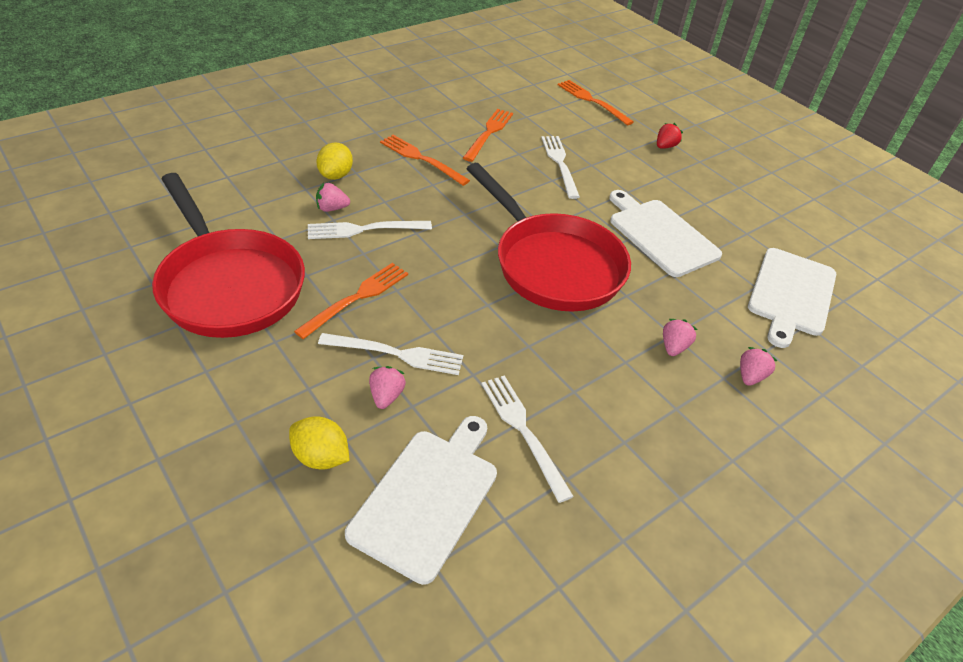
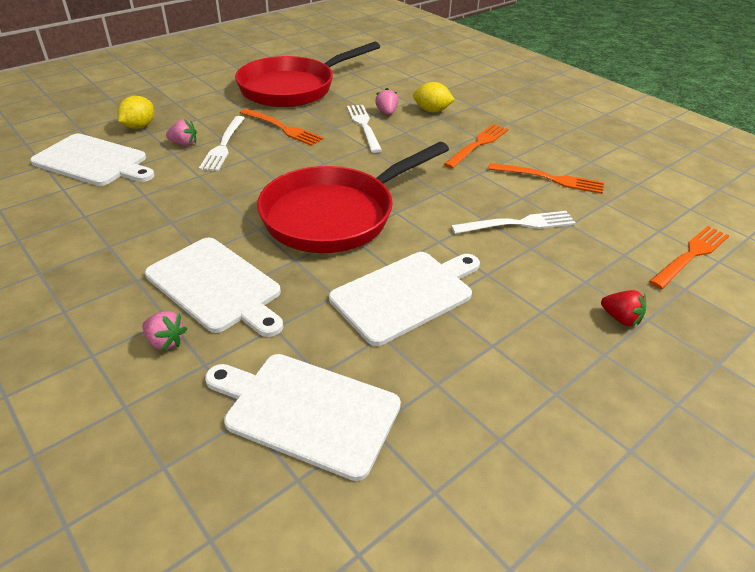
camera: 90 degrees right, 5 degrees down
white fork [482,375,574,503] -> none
pink strawberry [663,319,698,356] -> white cutting board [145,237,283,337]

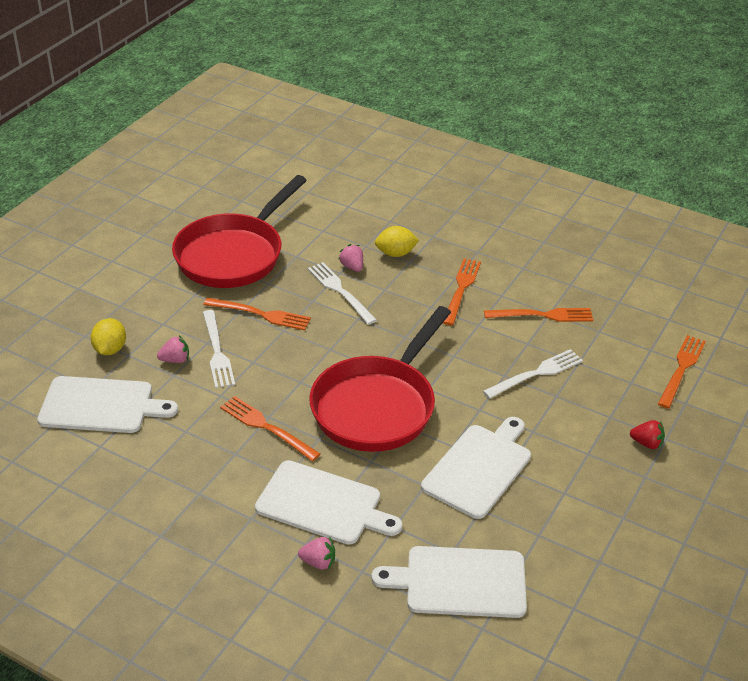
camera: 20 degrees left, 0 degrees up
none -> orange fork [220,396,320,461]

